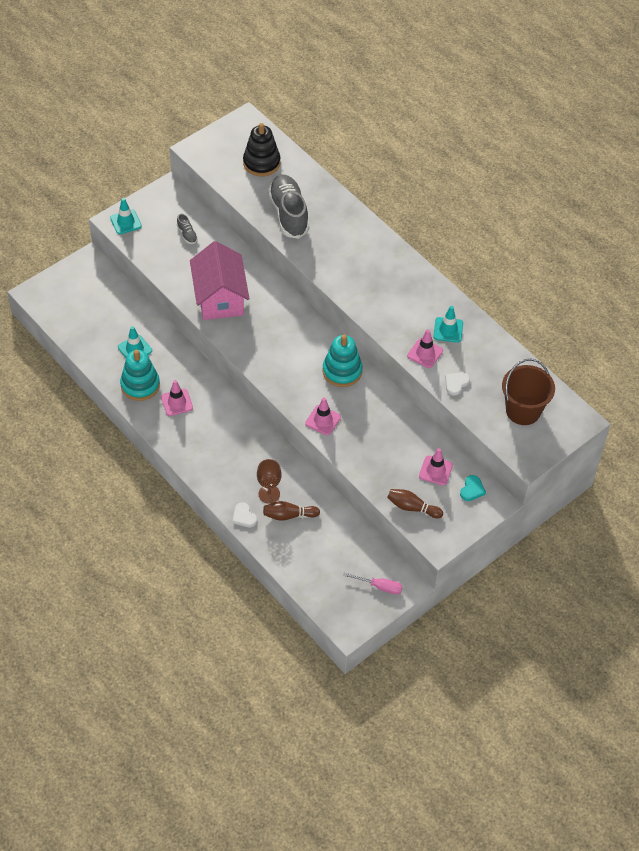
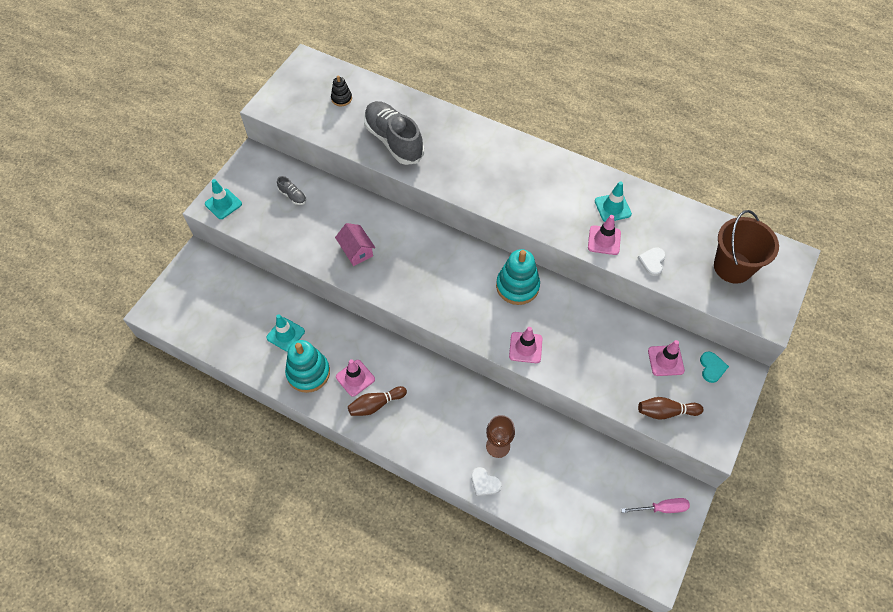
camera: 20 degrees left, 5 degrees up
pink house [190,241,249,320] -> pink house [335,223,375,266], size x0.50
black stacking toy [243,123,281,177] -> black stacking toy [331,75,352,106], size x0.53
brown bowling pin [263,501,320,521] -> brown bowling pin moved to [348,386,407,416]

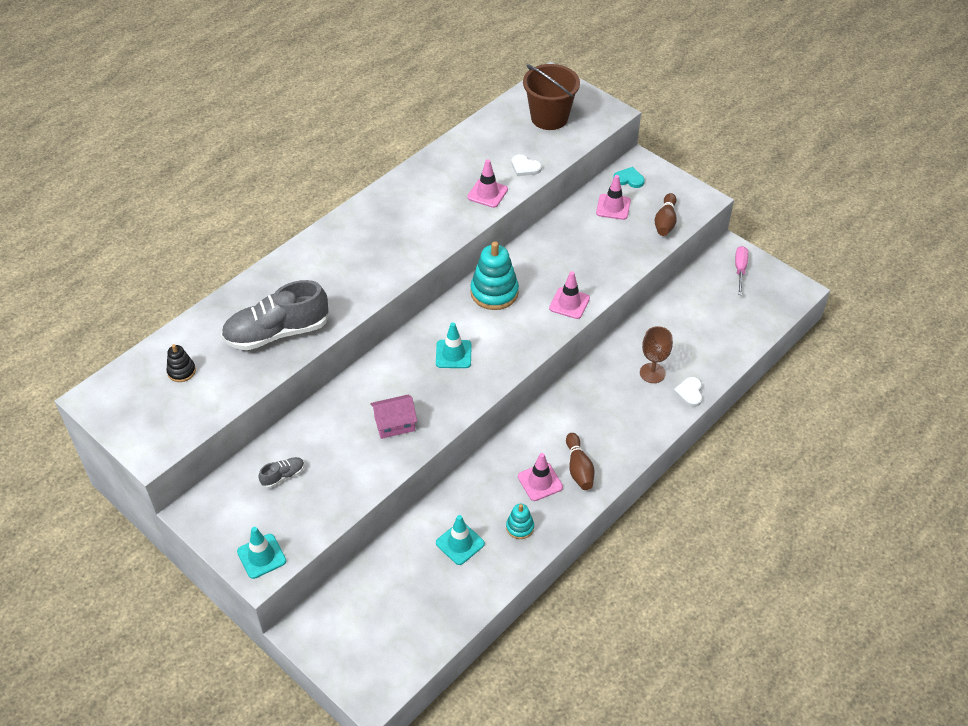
camera: 75 degrees left, 10 degrees down
turquoise stacking toy [285,340,330,393] -> turquoise stacking toy [506,504,534,539], size x0.53
white heart [471,467,502,496] -> white heart turned 135 degrees clockwise [673,377,703,407]
turquoise traffic cone [595,181,632,222] -> turquoise traffic cone moved to [436,323,472,368]

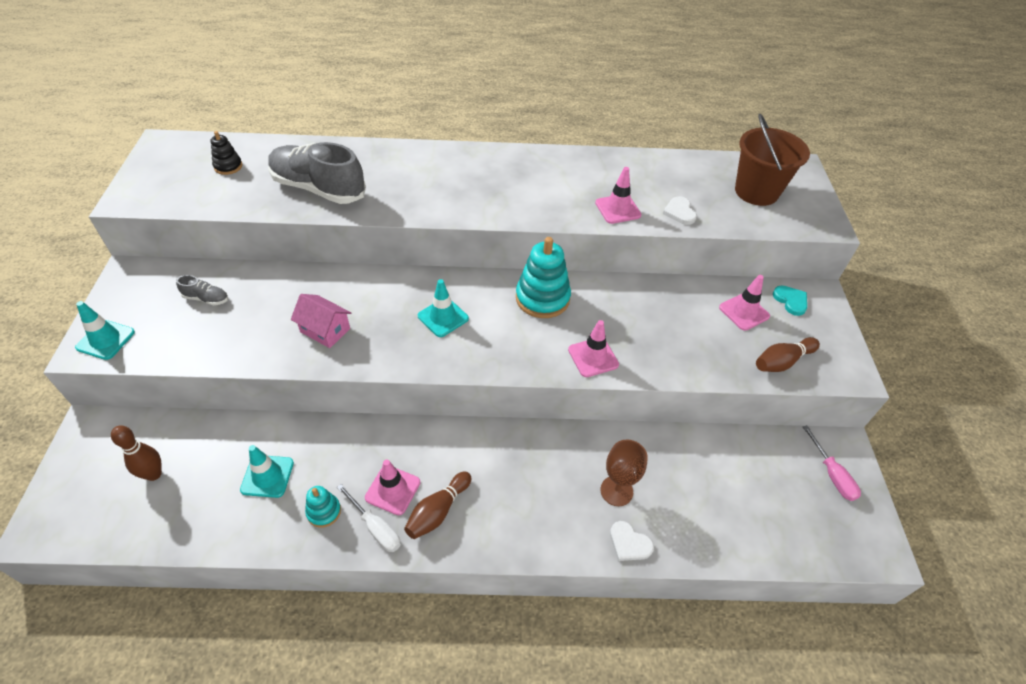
camera: 45 degrees right, 0 degrees up
white heart [673,377,703,407] -> white heart turned 105 degrees counterclockwise [610,521,654,561]
pink screwdriver [735,246,748,295] -> pink screwdriver turned 105 degrees clockwise [803,425,861,501]
none -> brown bowling pin [111,426,162,481]
none -> white screwdriver [337,484,401,552]

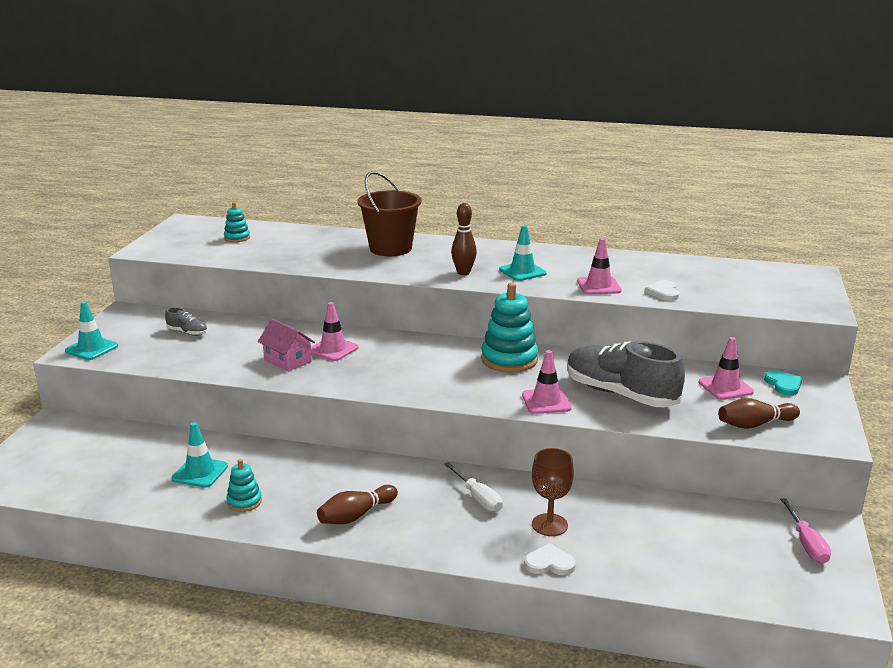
camera: 15 degrees right, 25 degrees down
brown bowling pin [111,426,162,481] -> brown bowling pin moved to [451,203,477,275]
black stacking toy [210,131,242,175] -> turquoise stacking toy [224,202,250,242]
grey shoe [268,142,366,204] -> grey shoe moved to [567,341,685,407]
white screwdriver [337,484,401,552] -> white screwdriver moved to [444,462,503,512]
pink traffic cone [365,459,420,515] -> pink traffic cone moved to [311,302,359,361]
turquoise traffic cone [418,279,469,337] -> turquoise traffic cone moved to [499,225,547,281]
white heart [610,521,654,561] -> white heart turned 135 degrees clockwise [524,543,576,575]
brown bucket [735,114,810,206] -> brown bucket moved to [357,171,422,256]

